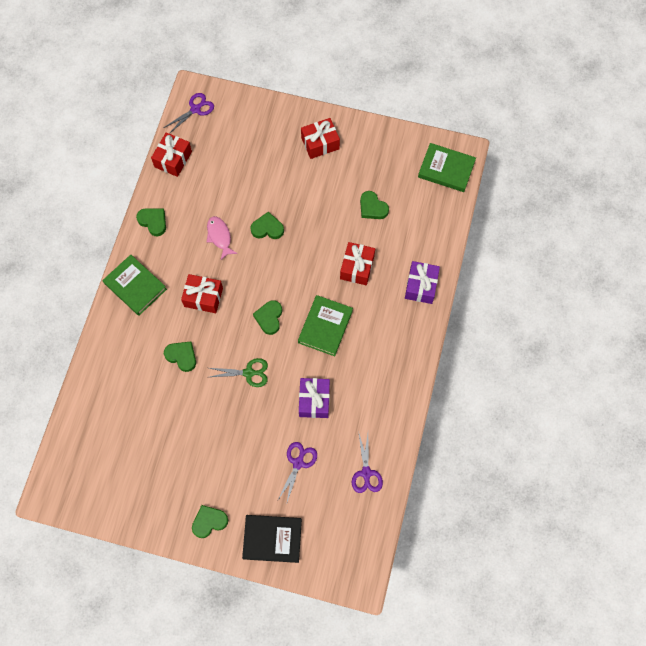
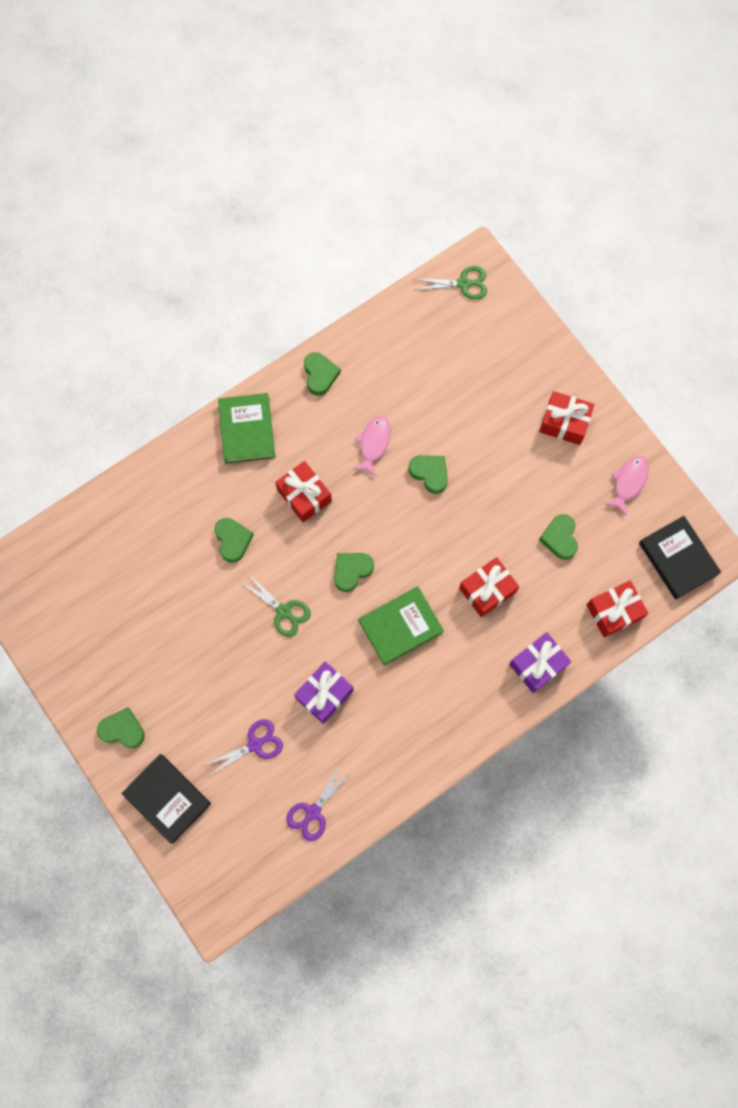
camera: 40 degrees right, 5 degrees up
red gift [151,133,192,177] -> red gift moved to [587,580,649,637]
purple scissors [164,93,214,134] -> green scissors [413,266,487,299]
green book [418,143,476,192] -> black book [639,516,721,599]
none -> pink fish [604,456,649,516]

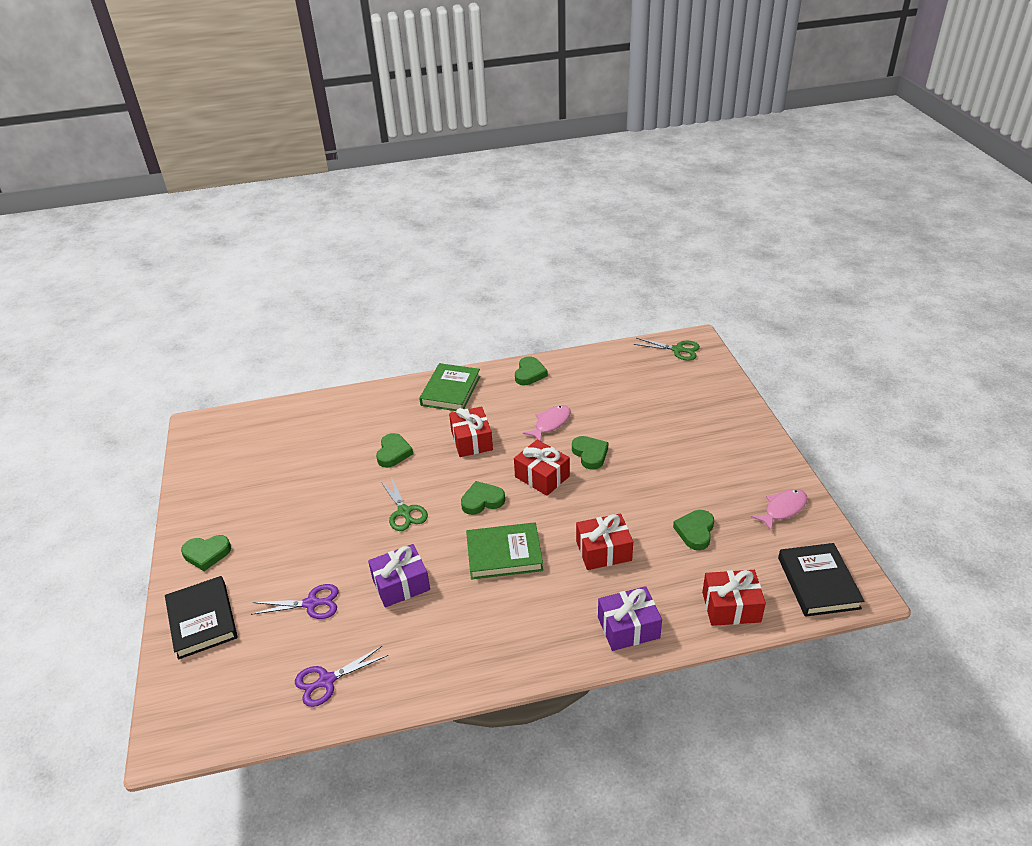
camera: 25 degrees right, 35 degrees down
green heart [97,707,145,748] -> green heart turned 135 degrees clockwise [181,535,231,571]
red gift [539,391,595,445] -> red gift moved to [514,440,570,496]

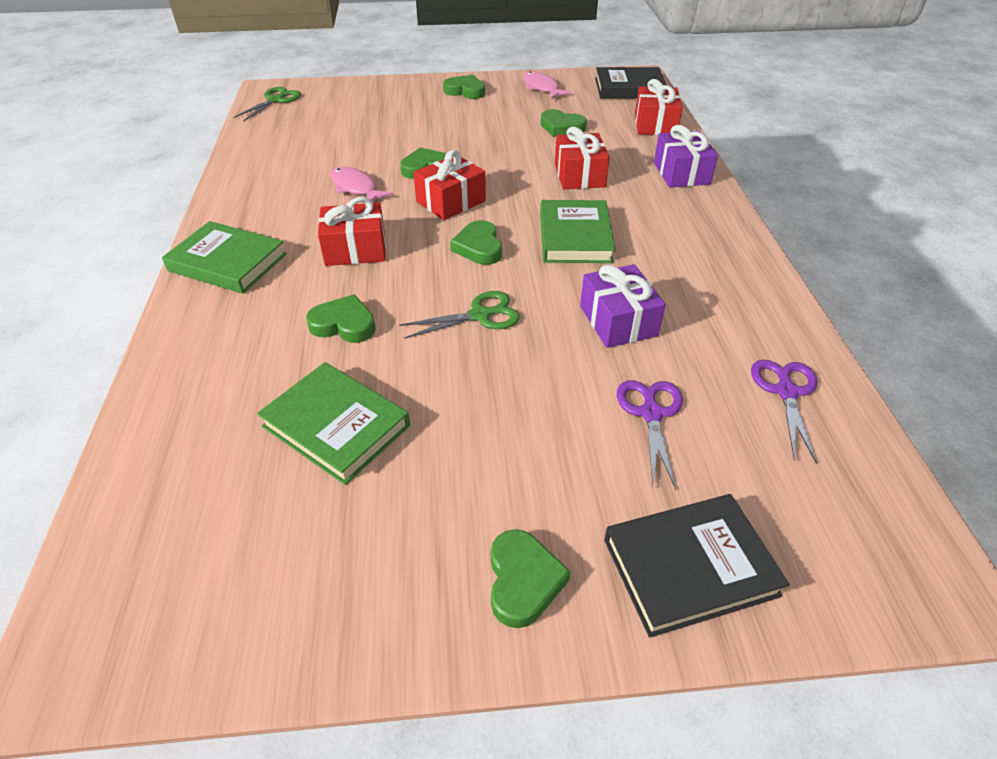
camera: 85 degrees left, 5 degrees up
purple scissors [295,646,388,707] -> purple scissors turned 150 degrees counterclockwise [751,359,817,464]
green heart [515,356,548,385] -> green heart moved to [443,75,485,99]
none -> green book [257,362,410,485]

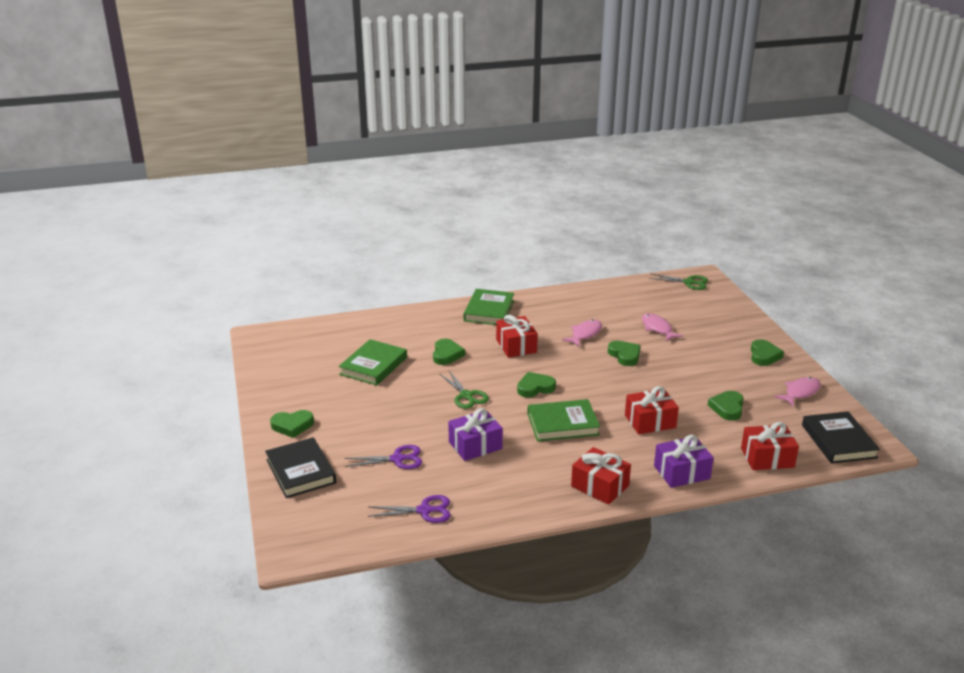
camera: 80 degrees right, 15 degrees down
red gift [413,150,486,220] -> red gift moved to [571,447,631,505]
none -> pink fish [642,313,683,341]

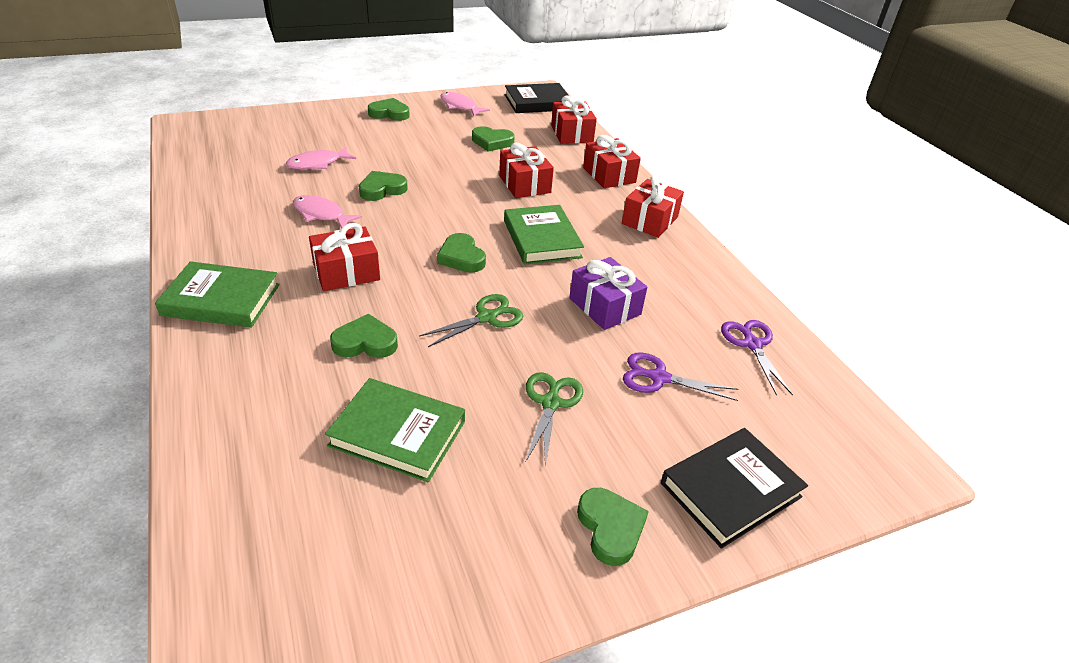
camera: 100 degrees left, 10 degrees up
purple scissors [344,445,422,469] -> purple scissors turned 60 degrees counterclockwise [623,352,738,401]
green scissors [649,273,708,290] -> green scissors moved to [525,372,583,466]
purple gift [654,435,714,488] -> red gift [583,135,641,188]

